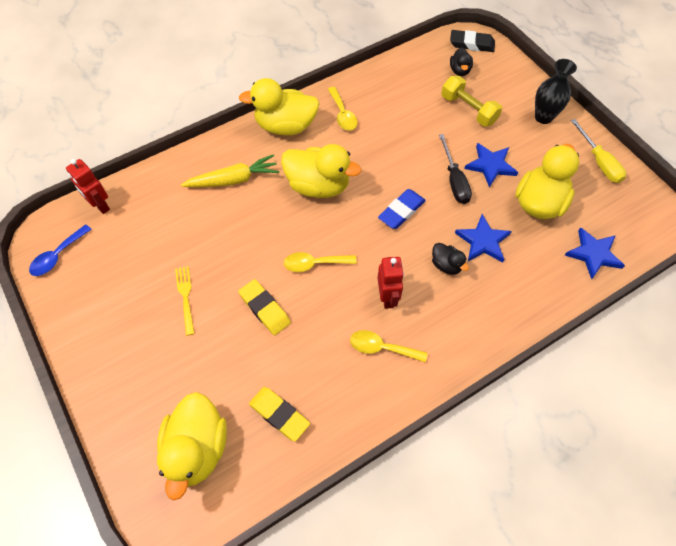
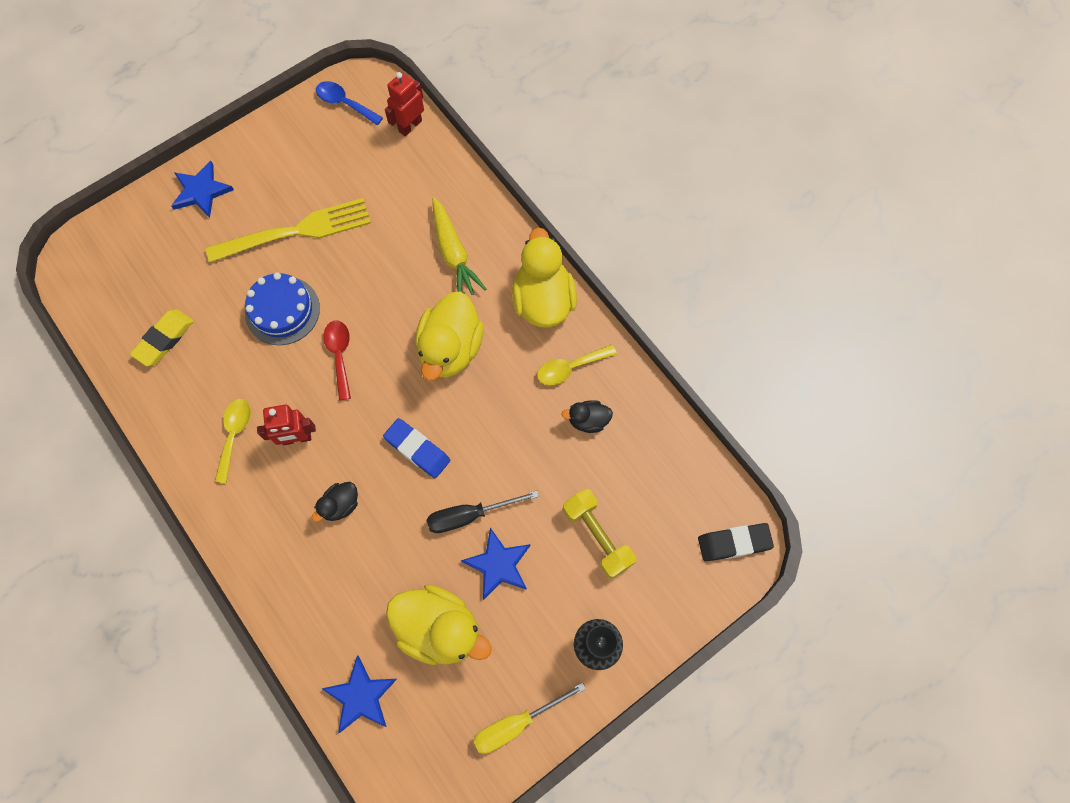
camera: 85 degrees right, 10 degrees up
yellow duck [157,392,227,500] -> none
yellow fork [175,266,195,336] -> yellow fork [206,198,371,263], size x1.99
yellow eraser [238,279,291,335] -> blue cake [245,272,320,345]
yellow spoon [284,252,357,272] -> red spoon [323,320,351,400]
yellow dumbbell [441,76,502,127] -> yellow dumbbell turned 75 degrees counterclockwise [563,489,636,579]
black eraser [450,30,495,52] -> black eraser turned 75 degrees clockwise [698,523,774,562]
black duck [450,47,473,76] -> black duck moved to [561,400,613,433]
blue star [455,214,512,262] -> blue star moved to [171,161,234,218]

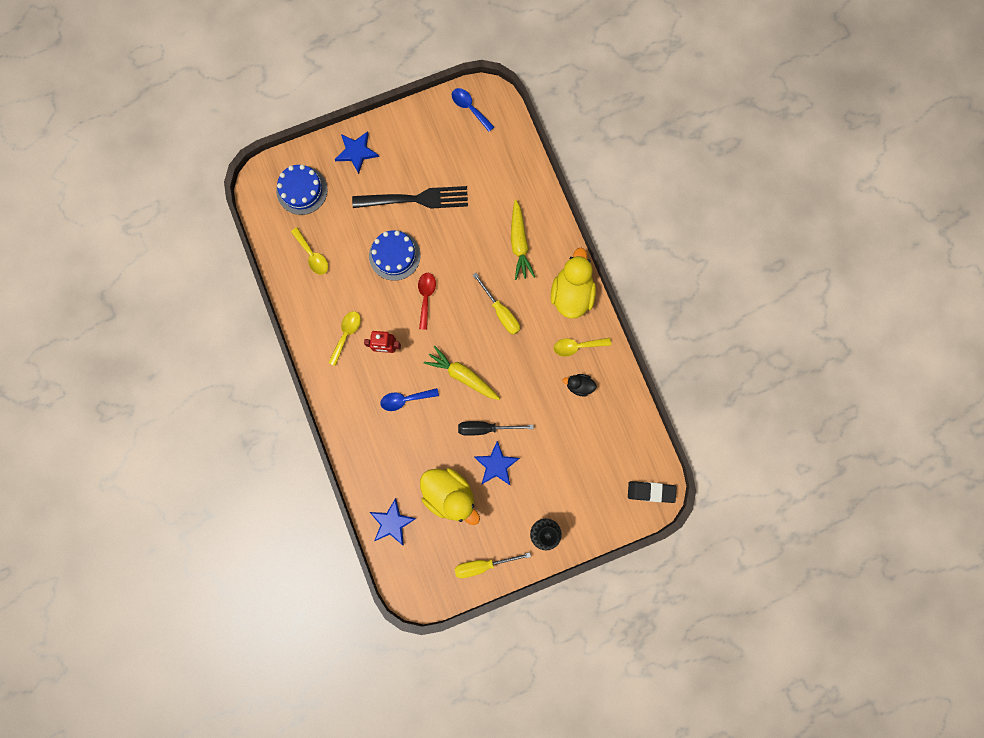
camera: 15 degrees right, 10 degrees up
yellow eraser [130,309,194,366] -> yellow spoon [291,228,328,275]
yellow fork [206,198,371,263] -> black fork [352,186,468,209]
black duck [312,482,358,522] -> blue spoon [380,388,439,411]
blue eraser [383,418,450,478] -> yellow carrot [424,346,500,400]
red robot [385,72,424,136] -> none
yellow duck [416,291,484,381] -> yellow screwdriver [473,273,520,335]
yellow dumbbell [563,489,636,579] -> none
none -> blue cake [276,164,327,215]

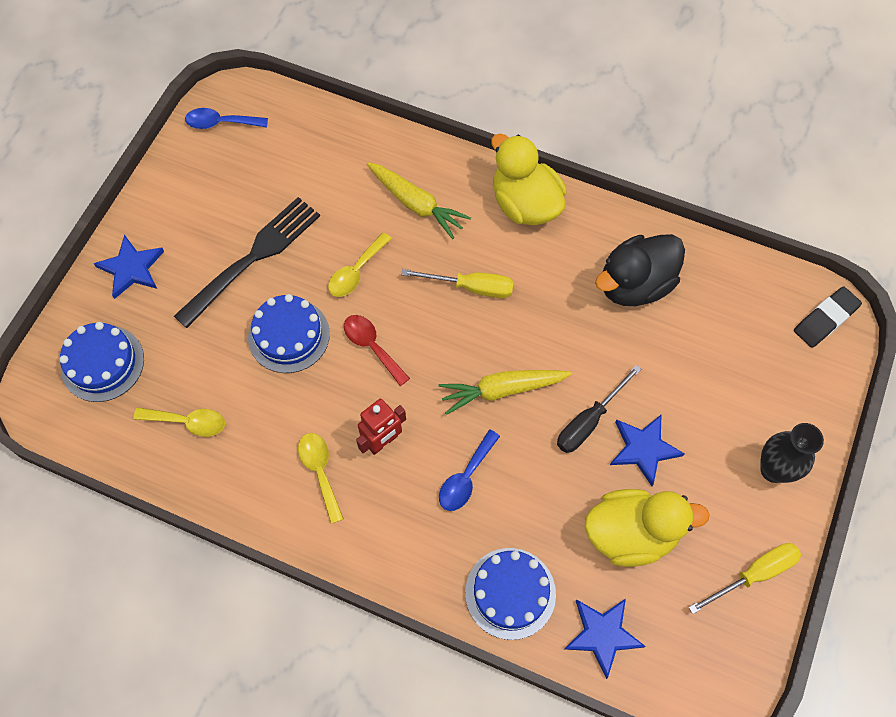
camera: 45 degrees left, 15 degrees down
yellow screwdriver [455,552,531,578] -> yellow screwdriver turned 150 degrees counterclockwise [688,543,801,614]
yellow spoon [554,338,611,357] -> yellow spoon moved to [328,232,392,297]
black duck [563,374,597,397] -> black duck [595,234,685,306], size x2.03
none -> blue cake [465,548,556,640]

